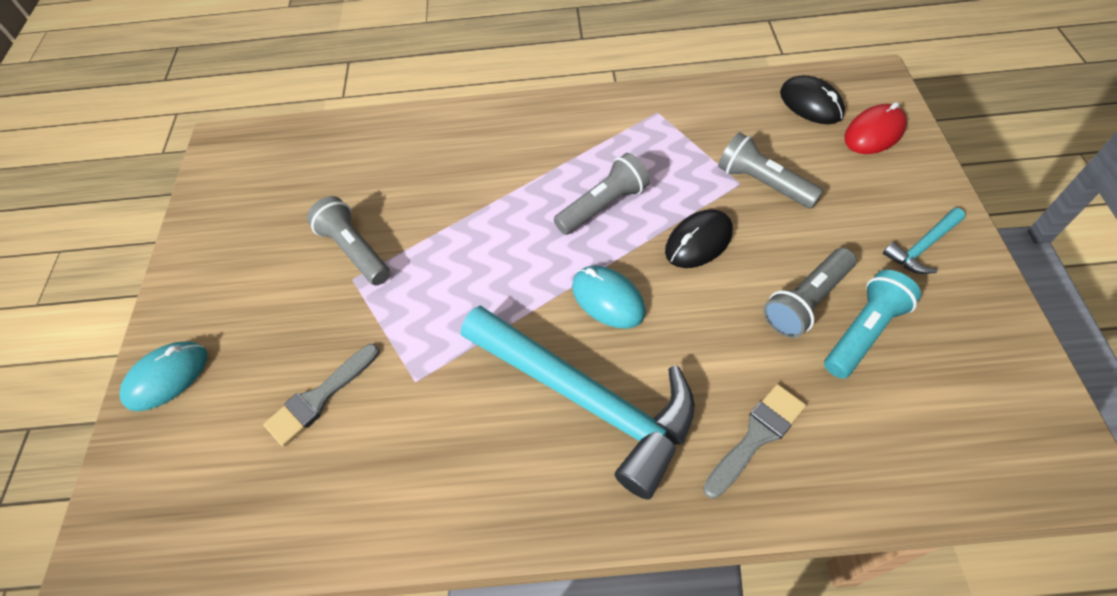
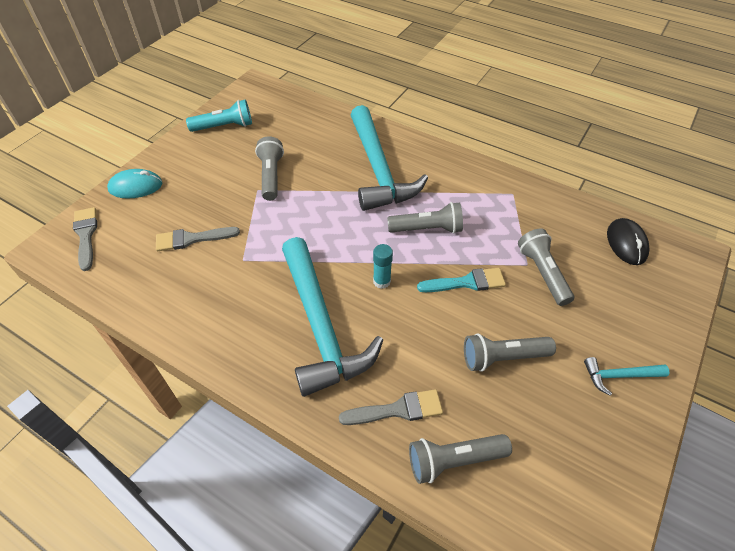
camera: 30 degrees right, 5 degrees down
turquoise mouse [572,266,646,329] -> turquoise glue stick [373,244,393,289]
black mouse [665,209,733,268] -> turquoise brush [417,268,506,292]
turquoise flashlight [824,270,921,379] -> turquoise flashlight moved to [186,99,252,132]
red mouse [844,102,907,154] -> none
none -> grey brush [73,207,97,271]
none -> turquoise hammer [350,105,428,211]
none -> grey flashlight [409,434,512,484]

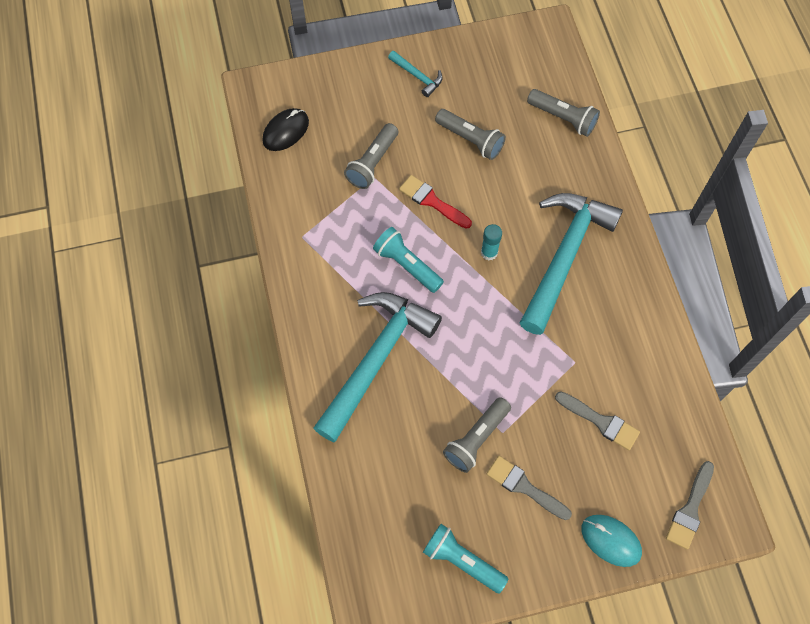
camera: 135 degrees left, 15 degrees up
grey brush [339,389,443,425] -> grey brush moved to [487,456,572,520]
grey flashlight [387,202,463,234] -> turquoise flashlight [373,227,444,293]
turquoise brush [417,268,506,292] -> red brush [399,175,472,229]

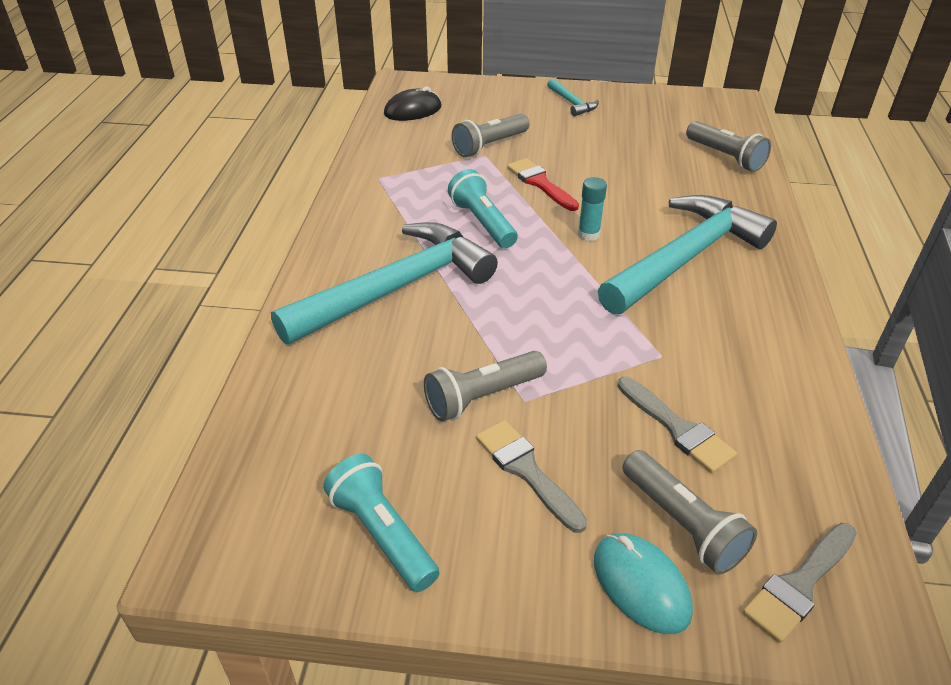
camera: 20 degrees right, 25 degrees down
grey flashlight [435,109,506,160] -> grey flashlight moved to [623,450,757,575]

